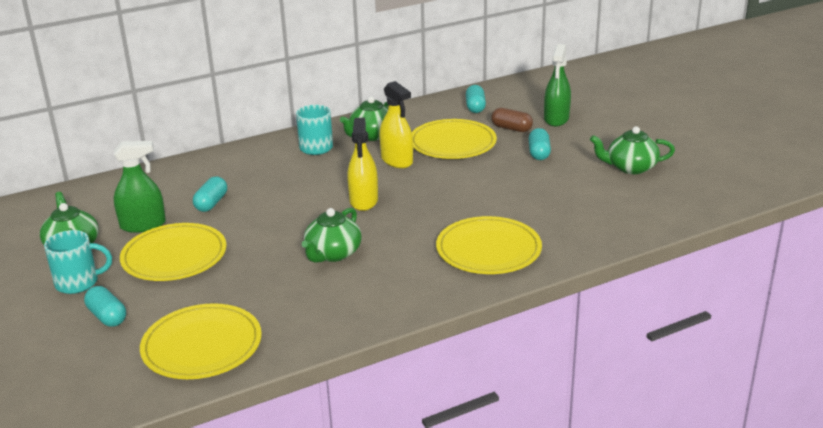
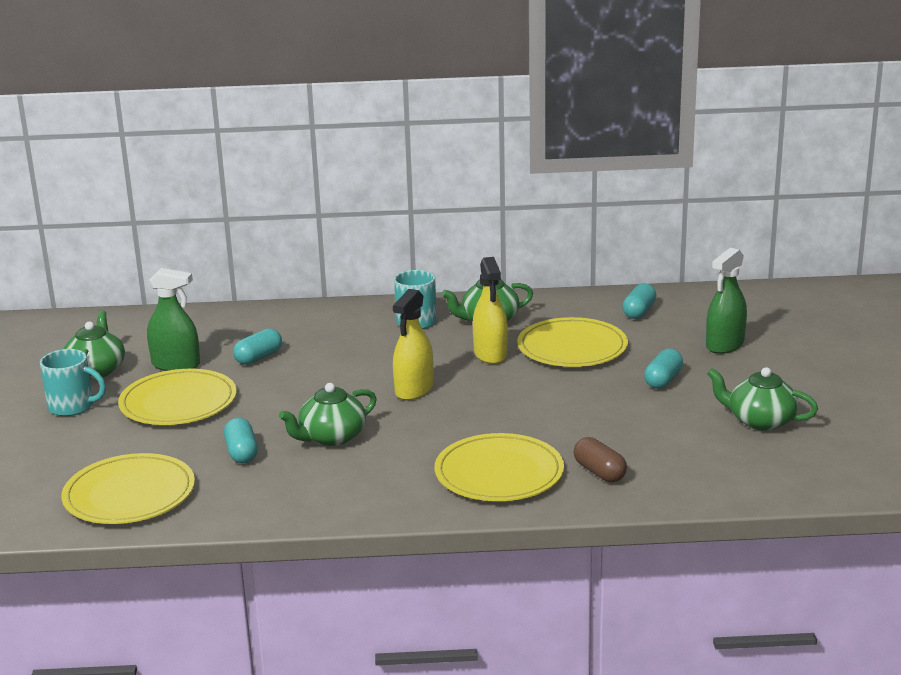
camera: 25 degrees right, 5 degrees down
turquoise capsule [84,286,126,326] -> turquoise capsule moved to [224,418,258,463]
brown capsule [491,108,533,132] -> brown capsule moved to [574,437,627,482]

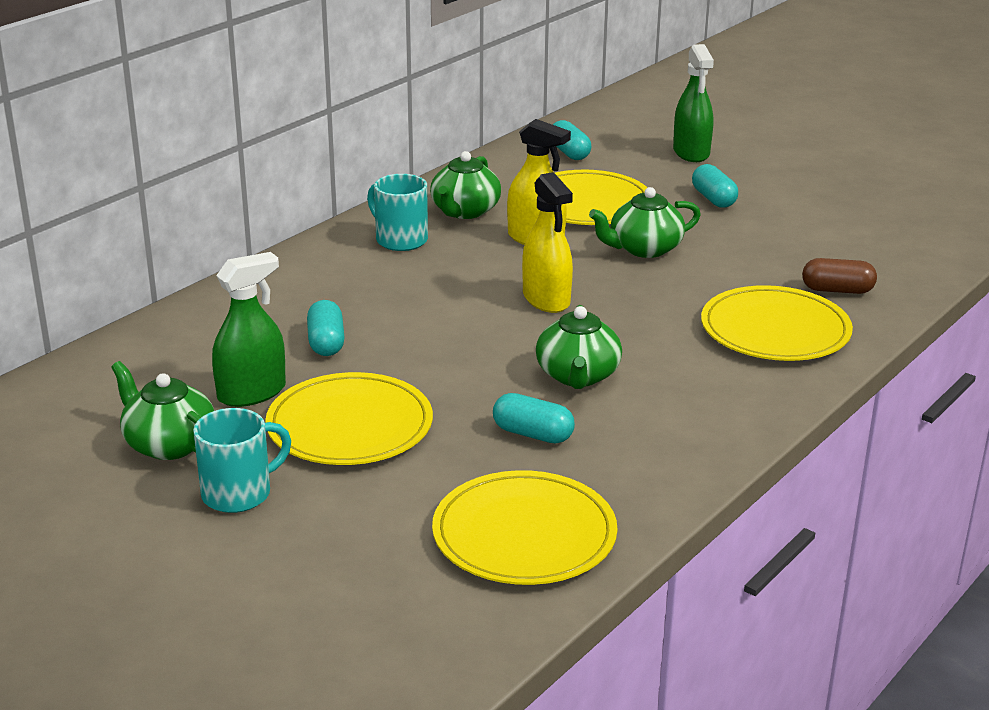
camera: 50 degrees left, 5 degrees up
green teapot [707,367,818,431] -> green teapot moved to [589,187,701,258]

